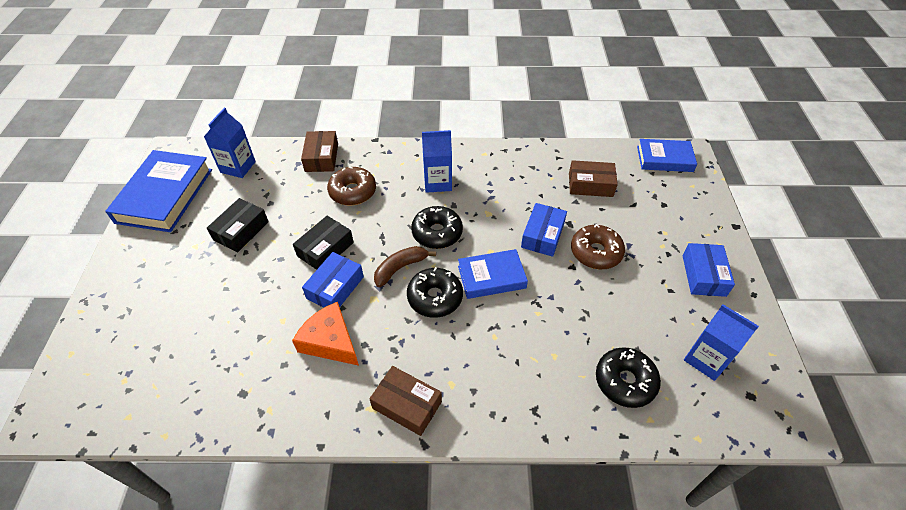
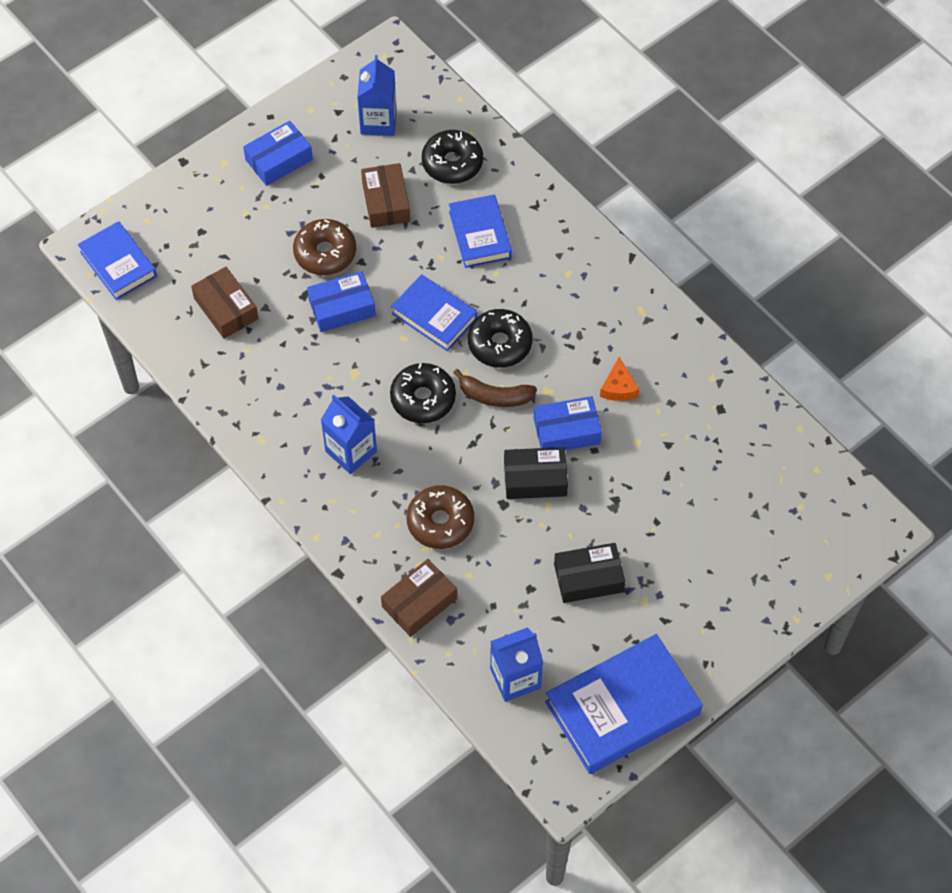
camera: 130 degrees left, 10 degrees up
orange cheese [292,302,359,366] -> orange cheese [600,357,640,401], size x0.59
brown box [370,366,442,436] -> brown box moved to [361,163,410,228]
none -> blue book [449,194,512,268]

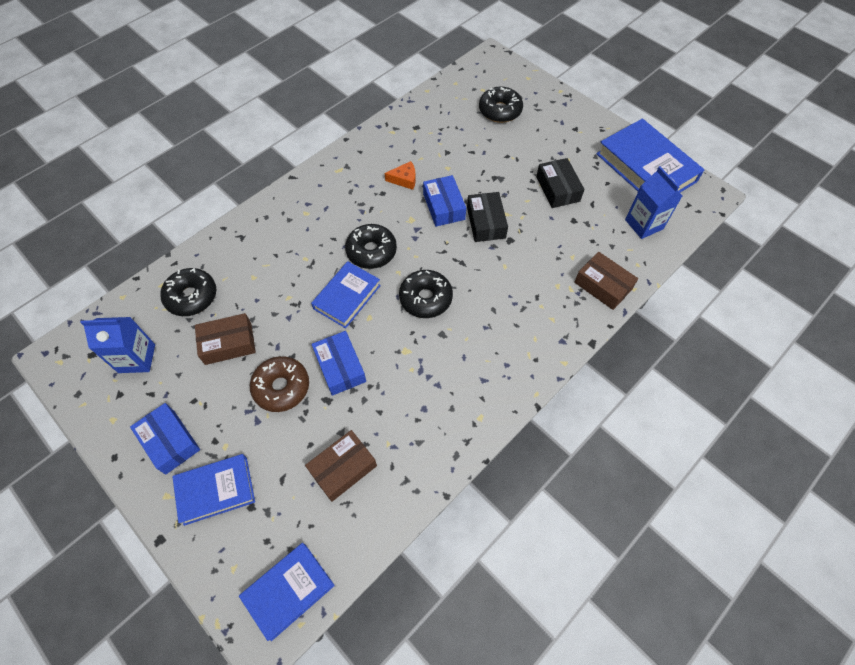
camera: 95 degrees left, 0 degrees up
blue carton [321,395,377,474] -> none
brown donut [406,485,474,549] -> none
blue book [449,194,512,268] -> blue book moved to [172,454,255,526]
brown banana [453,369,537,407] -> none
none -> black donut [479,87,523,123]

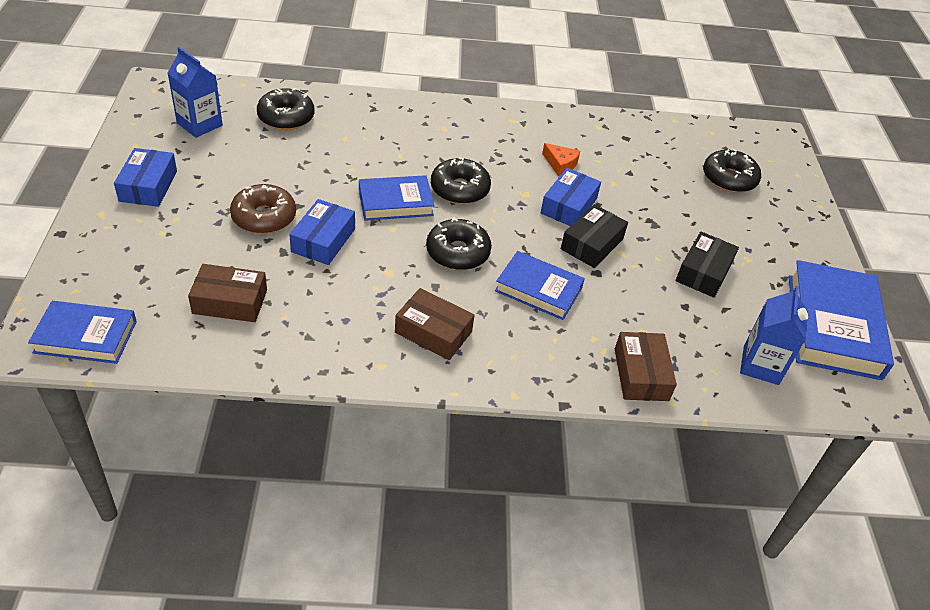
camera: 40 degrees right, 15 degrees down
blue book [172,454,255,526] -> blue book moved to [495,251,585,320]
brown box [195,313,256,365] -> brown box moved to [395,288,474,360]

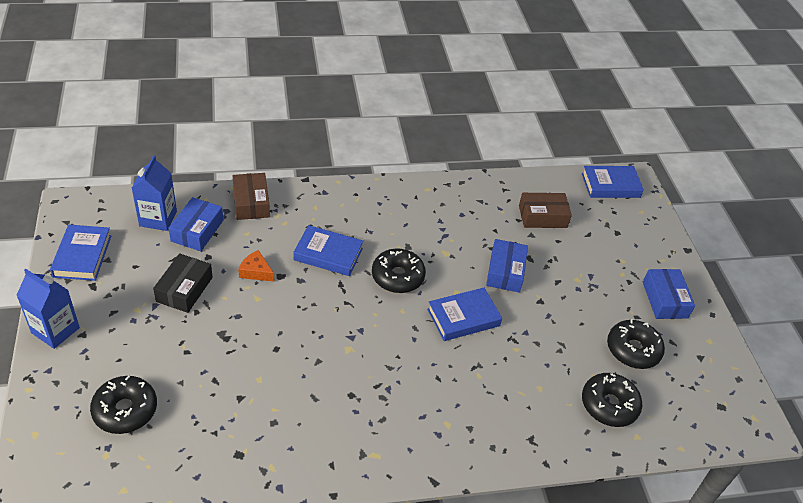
camera: 170 degrees right, 0 degrees up
blue carton [168,47,223,138] -> blue carton moved to [16,269,80,349]
brown donut [230,184,296,234] -> none
brown box [395,288,474,360] -> none
black donut [431,157,491,204] -> black donut moved to [607,319,665,369]
blue box [541,168,601,226] -> blue box moved to [169,197,223,251]
orange cheese [542,143,580,176] -> orange cheese moved to [238,250,274,282]
black box [561,204,628,268] -> none
blue book [789,260,894,380] -> blue book [50,225,111,281], size x0.61

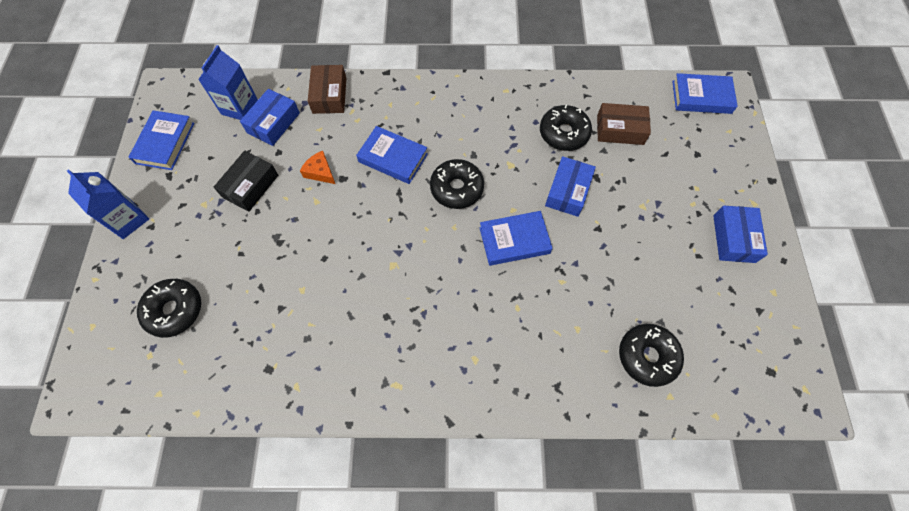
camera: 15 degrees right, 20 degrees up
black donut [607,319,665,369] -> black donut moved to [540,104,592,151]

